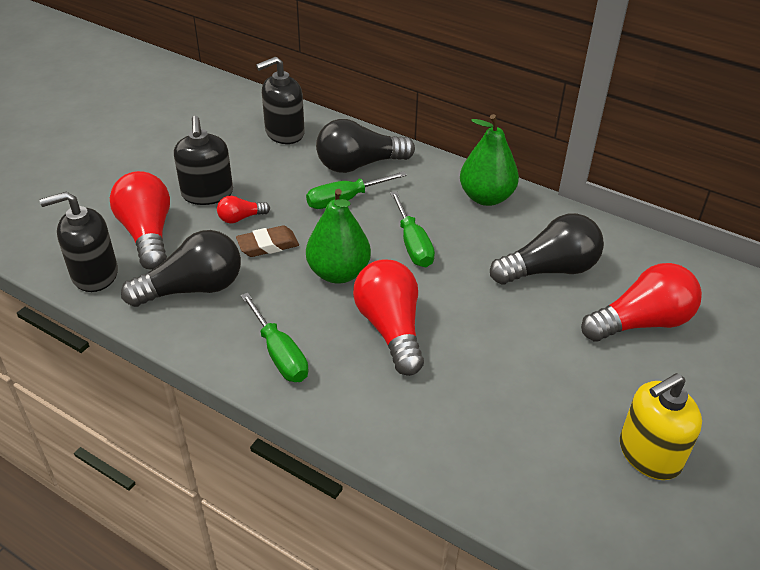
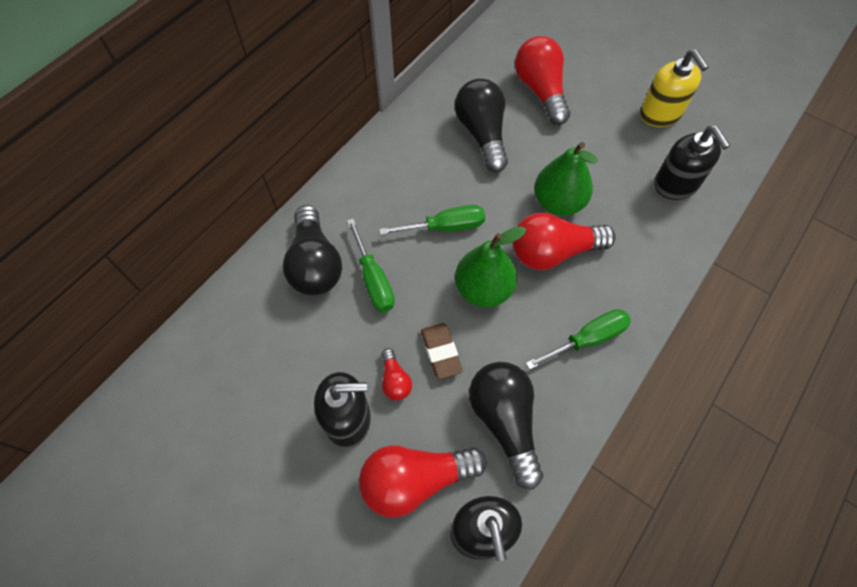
camera: 85 degrees left, 20 degrees up
black soap dispenser [256,57,305,144] -> black soap dispenser moved to [654,126,730,200]
green pear [460,114,519,206] -> green pear moved to [534,142,598,216]

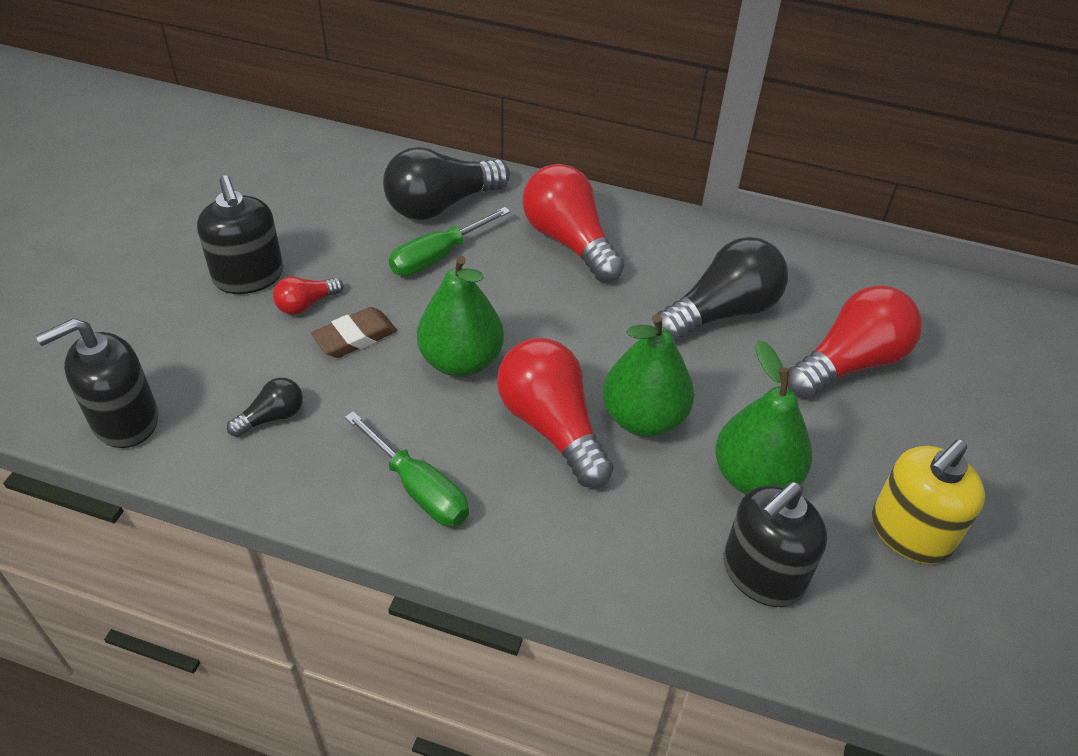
camera: 70 degrees right, 15 degrees down
red light bulb [359,445,487,518] -> red light bulb moved to [522,164,624,282]
green screwdriver [379,205,485,235] -> none
black light bulb [469,362,543,490] -> black light bulb [227,378,303,437], size x0.49
none -> green pear [715,340,812,495]

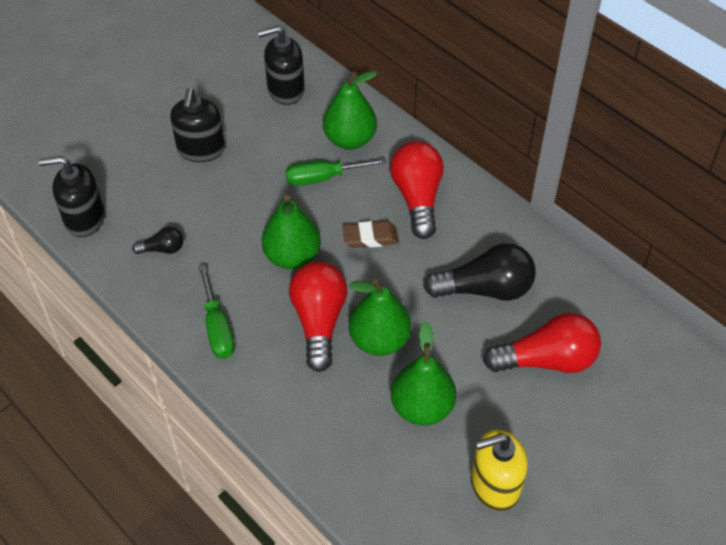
camera: 30 degrees right, 5 degrees up
red light bulb [273,277,343,315] -> none
brown eraser [311,307,397,358] -> brown eraser moved to [342,221,399,248]
black light bulb [383,147,510,220] -> green pear [323,71,377,150]
black soap dispenser [723,482,827,607] -> black soap dispenser moved to [258,25,305,105]

